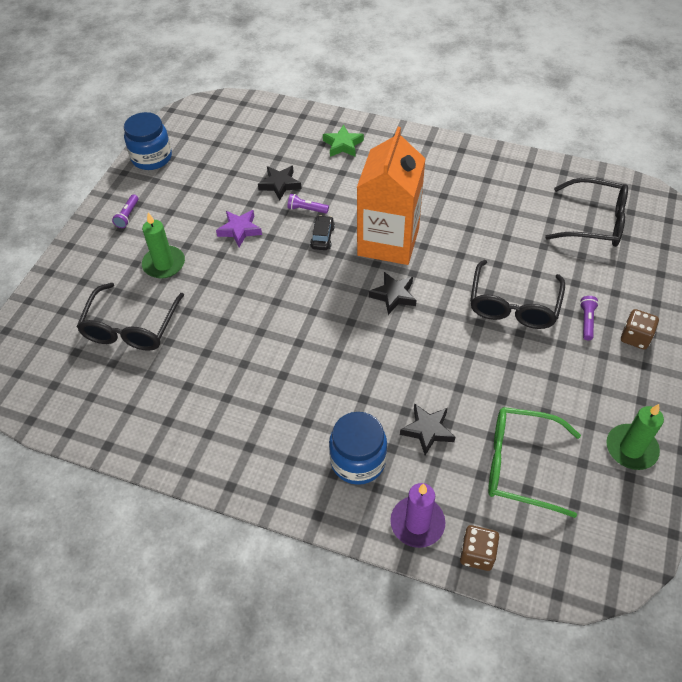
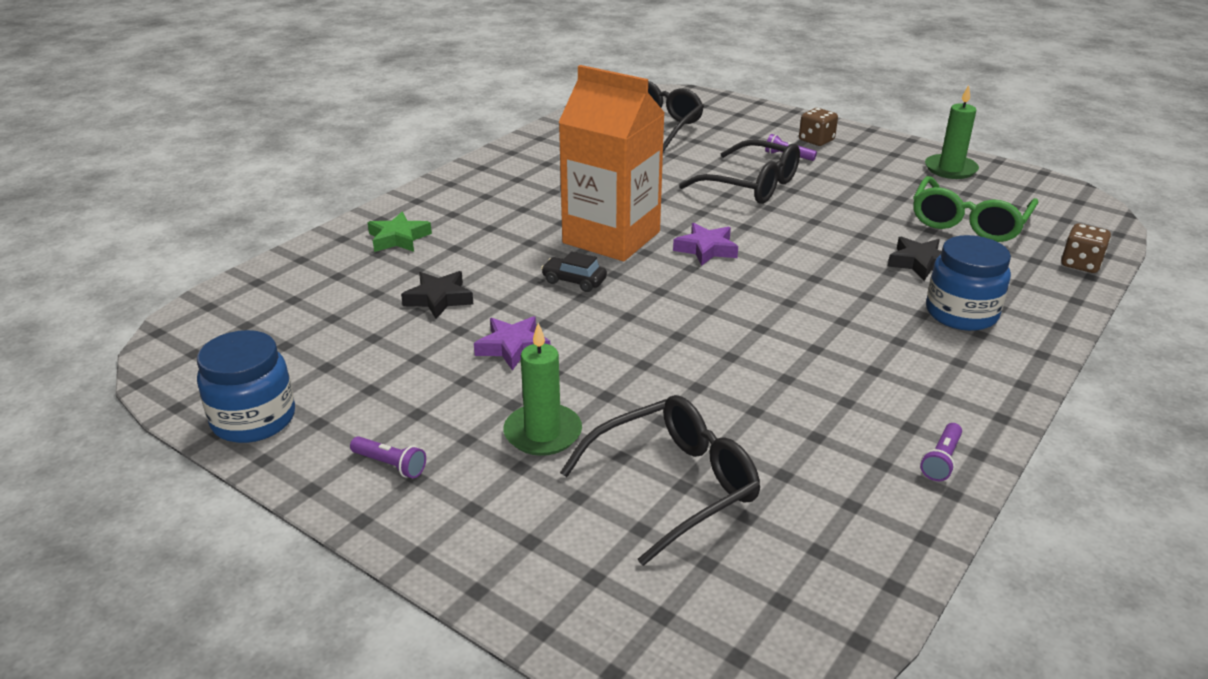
camera: 75 degrees left, 20 degrees down
black glasses [77,283,184,351] -> black glasses turned 60 degrees counterclockwise [560,395,760,566]
purple flashlight [287,194,329,213] -> purple flashlight moved to [920,423,962,481]
black star [369,272,416,315] -> purple star [673,223,738,266]
purple candle [390,483,445,548] -> none

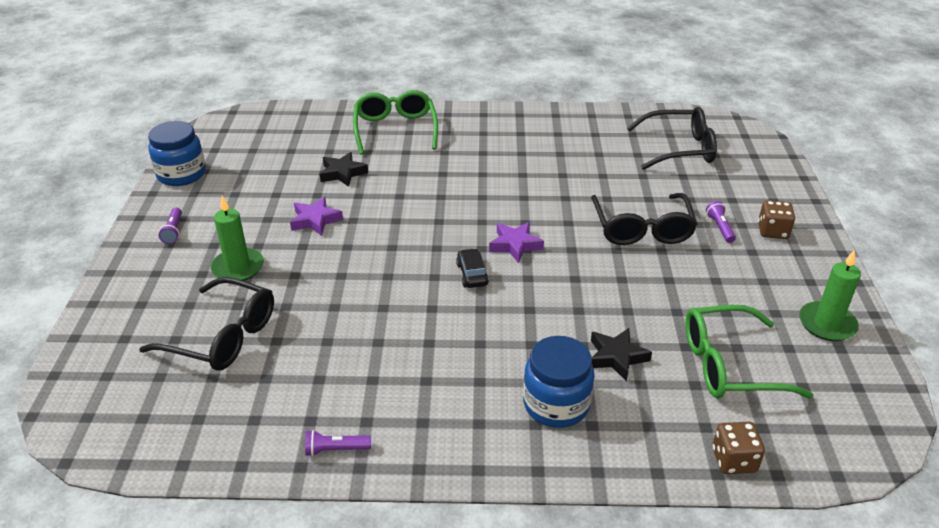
camera: 55 degrees right, 5 degrees up
green star [368,212,432,252] -> green glasses [353,90,438,155]
black car [541,251,607,292] -> black car moved to [456,248,489,288]
orange carton [558,65,665,261] -> none

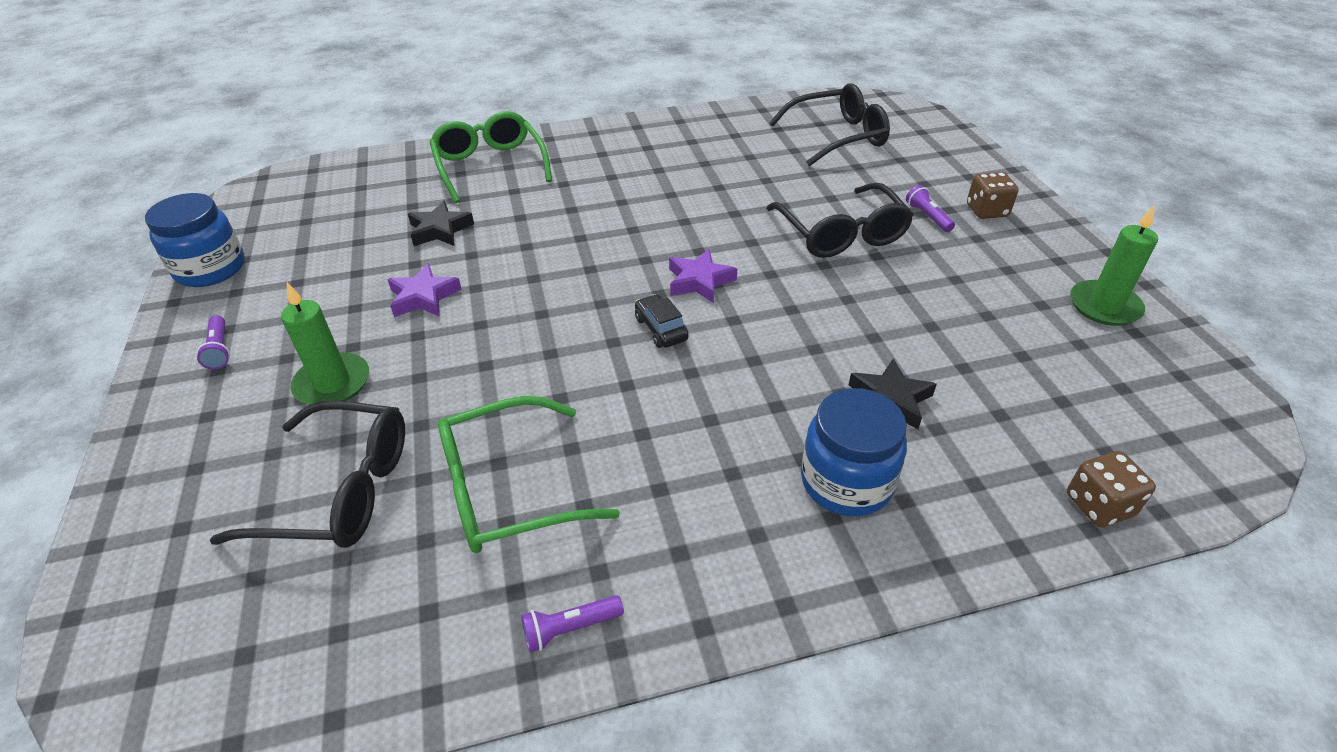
camera: 15 degrees left, 5 degrees up
green glasses [685,305,814,399] -> green glasses moved to [438,396,620,553]

